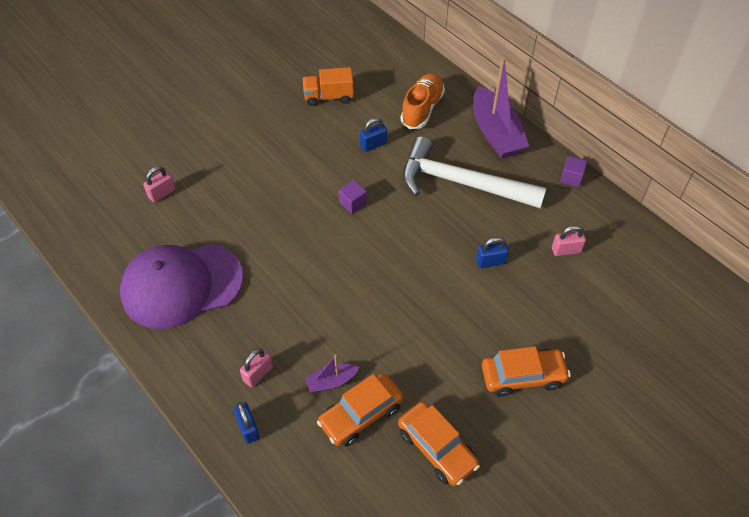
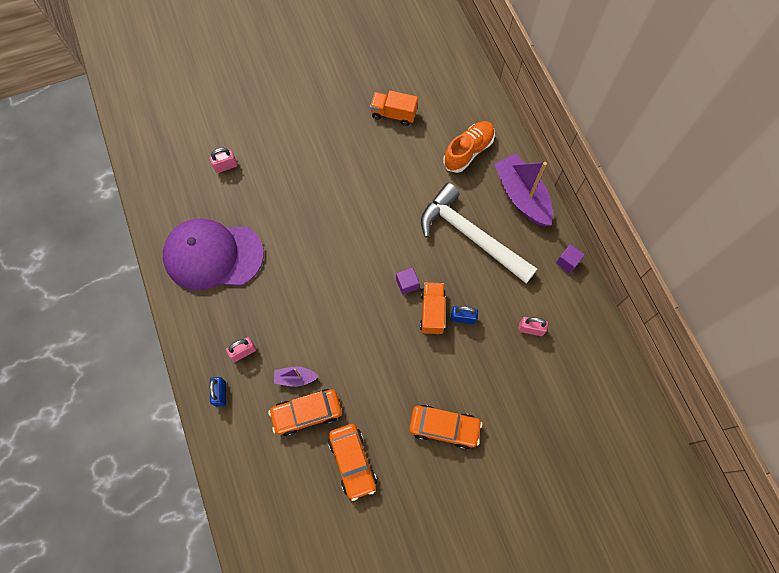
camera: 20 degrees right, 15 degrees up
purple cube [338,180,367,214] -> purple cube moved to [396,267,420,295]
blue padlock [360,118,387,152] -> none
purple boat [473,57,529,159] -> purple boat turned 150 degrees clockwise [494,153,553,226]
none -> orange truck [420,282,446,334]

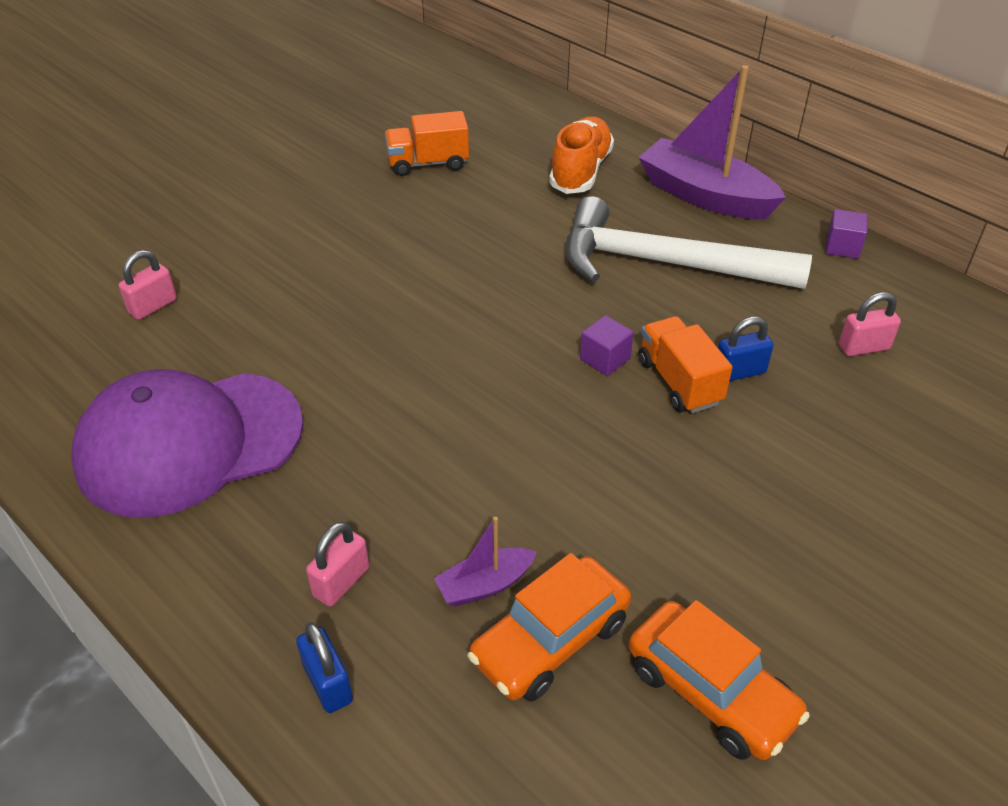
camera: 25 degrees left, 25 degrees down
orange car [409,405,482,449] -> none

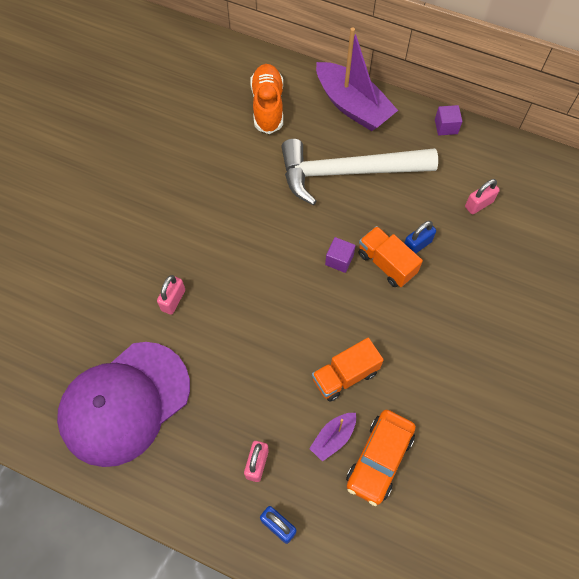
camera: 20 degrees left, 20 degrees up
pink padlock [119,250,177,320] -> pink padlock moved to [157,275,185,315]
orange truck [385,111,469,176] -> orange truck moved to [312,338,384,402]
orange car [629,600,810,760] -> none
purple boat [639,65,786,219] -> purple boat turned 150 degrees counterclockwise [316,27,398,131]

